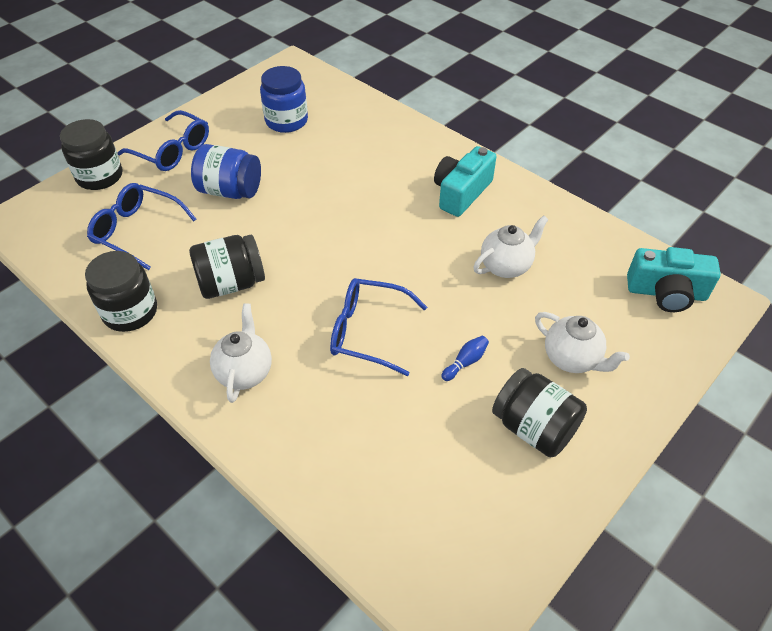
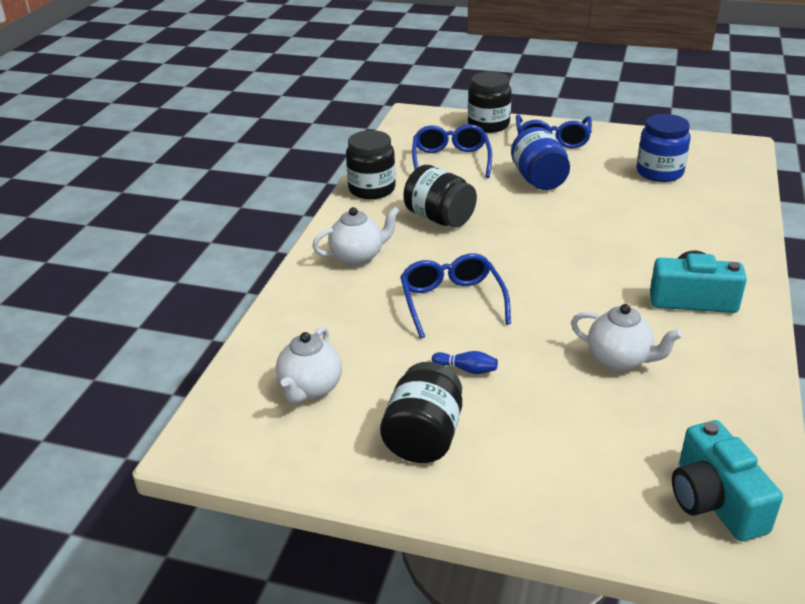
camera: 65 degrees right, 15 degrees down
white teapot [535,312,630,373] -> white teapot moved to [276,326,342,403]

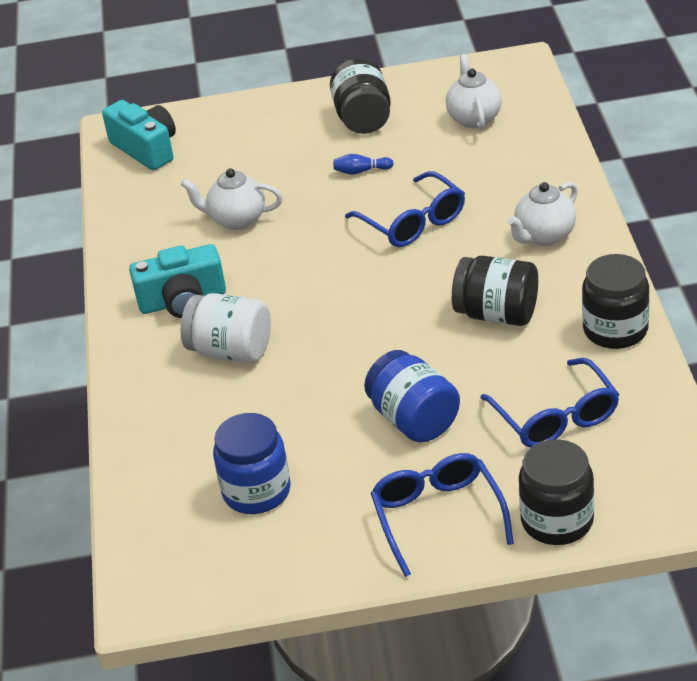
camera: 160 degrees right, 5 degrees up
none -> white jar [181,293,271,364]

